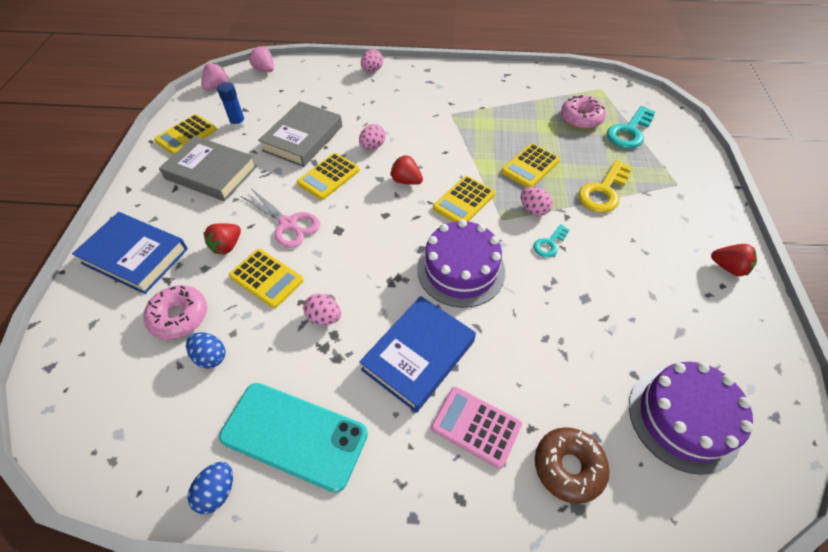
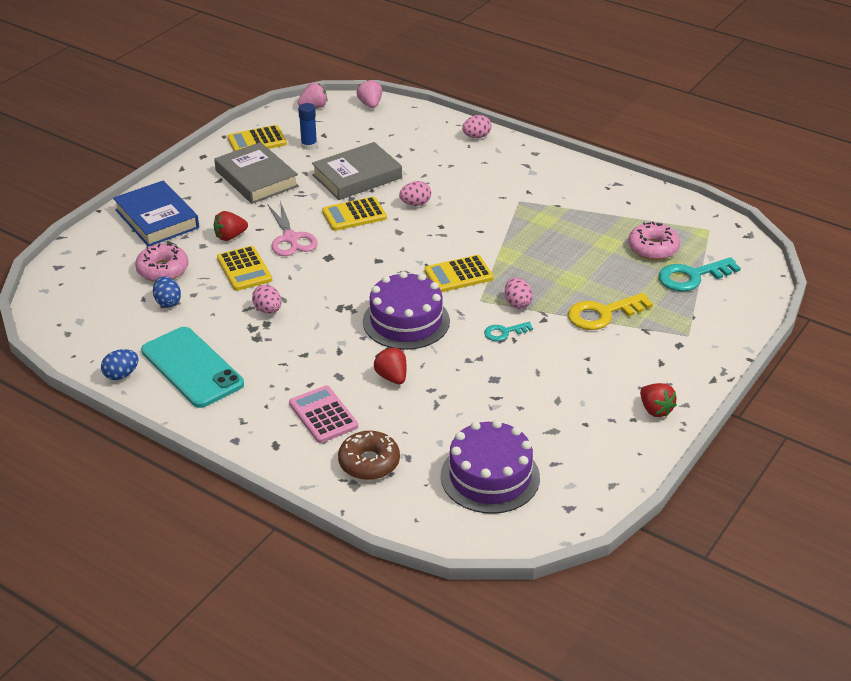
camera: 30 degrees right, 15 degrees down
blue book [359,296,476,413] -> none
red strawberry [390,155,423,185] -> red strawberry moved to [374,348,407,384]
yellow calculator [501,143,560,187] -> none

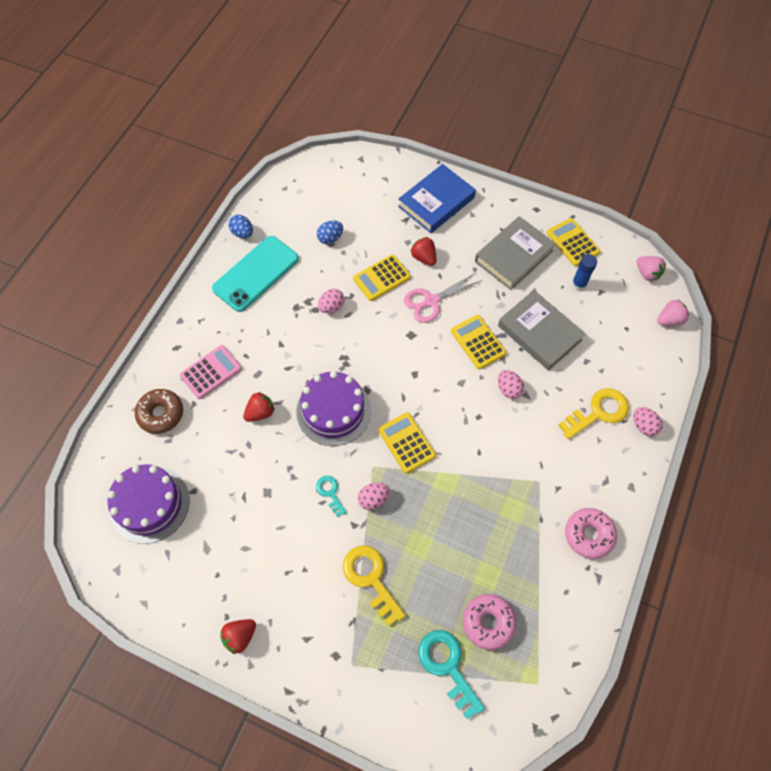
camera: 80 degrees right, 25 degrees up
pink donut [135,244,189,282] -> pink donut moved to [565,508,617,559]
none -> yellow key [558,388,629,439]

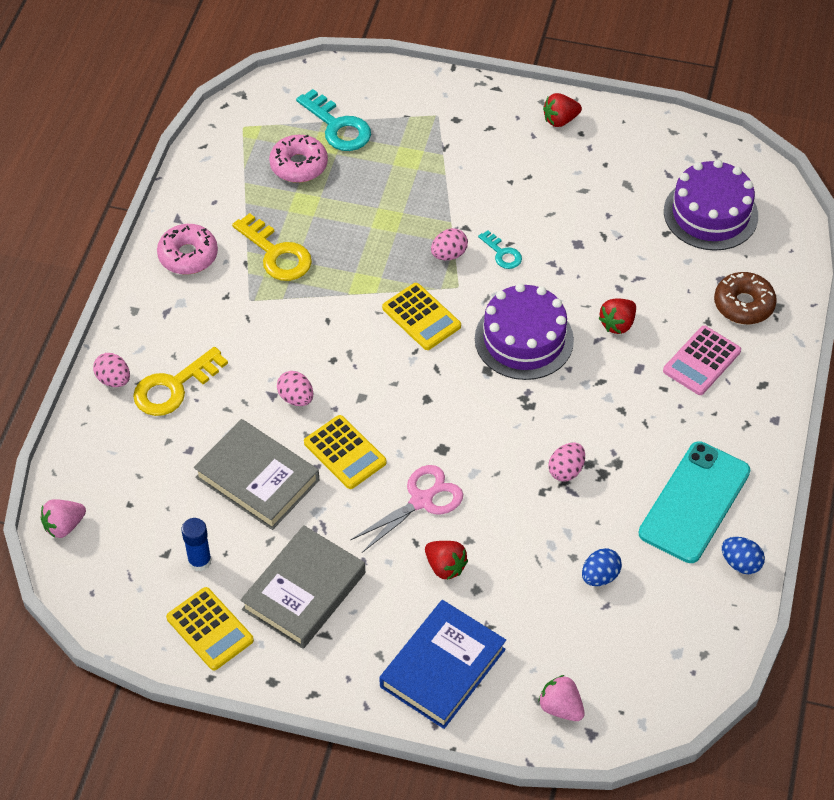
camera: 170 degrees right, 10 degrees down
red strawberry [220,619,256,654] -> red strawberry turned 150 degrees counterclockwise [543,93,582,127]
yellow key [343,545,405,626] -> yellow key moved to [232,213,312,281]
yellow calculator [353,254,411,301] -> none
pink strawberry [637,256,666,281] -> pink strawberry moved to [538,675,585,721]

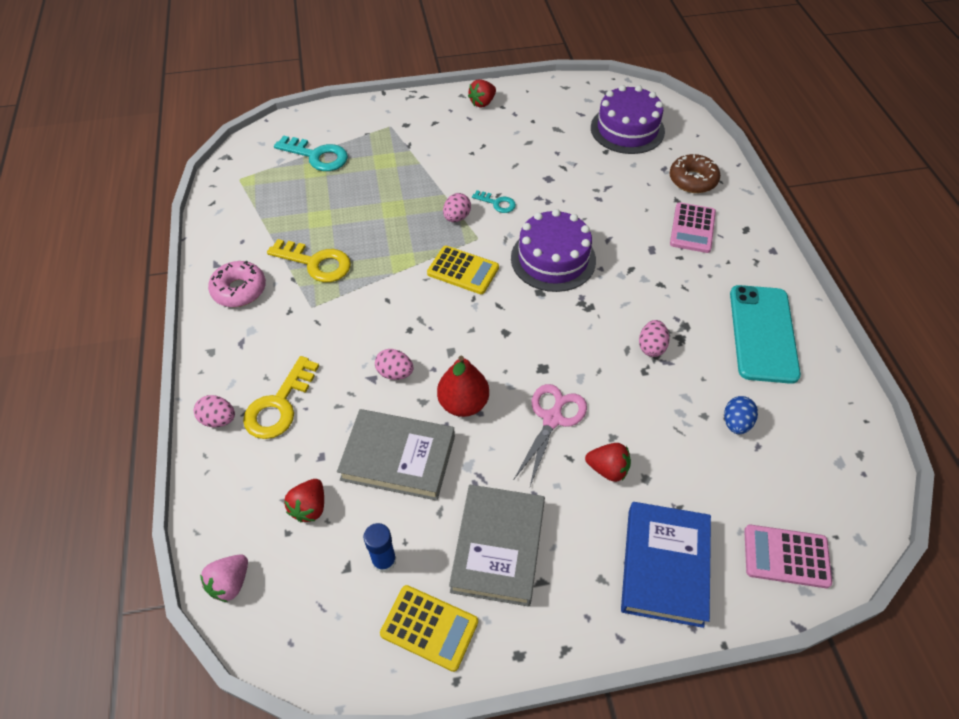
camera: 25 degrees left, 0 degrees up
pink donut [269,135,328,183] -> none
yellow calculator [304,415,387,489] -> red pear [437,356,489,417]
pink strawberry [538,675,585,721] -> pink calculator [744,524,832,588]
red strawberry [599,298,636,334] -> red strawberry moved to [284,479,324,522]
blue egg [722,537,765,574] -> none

